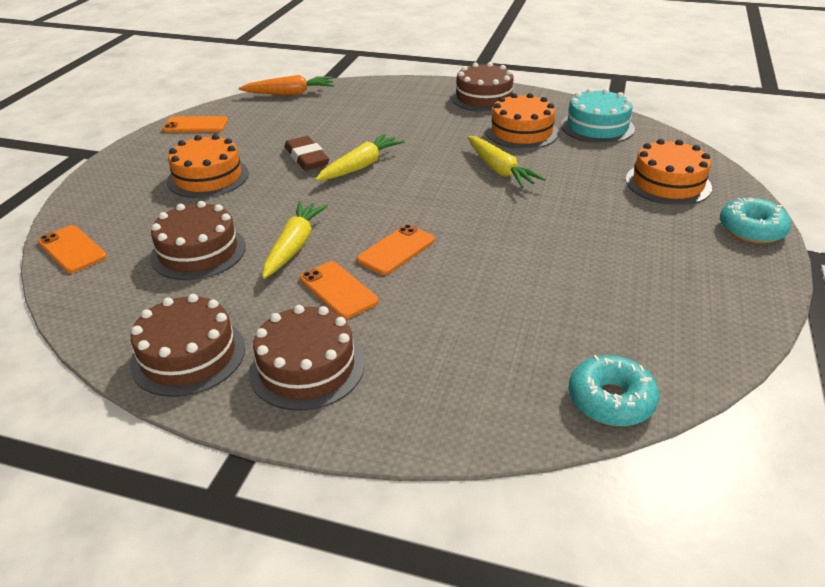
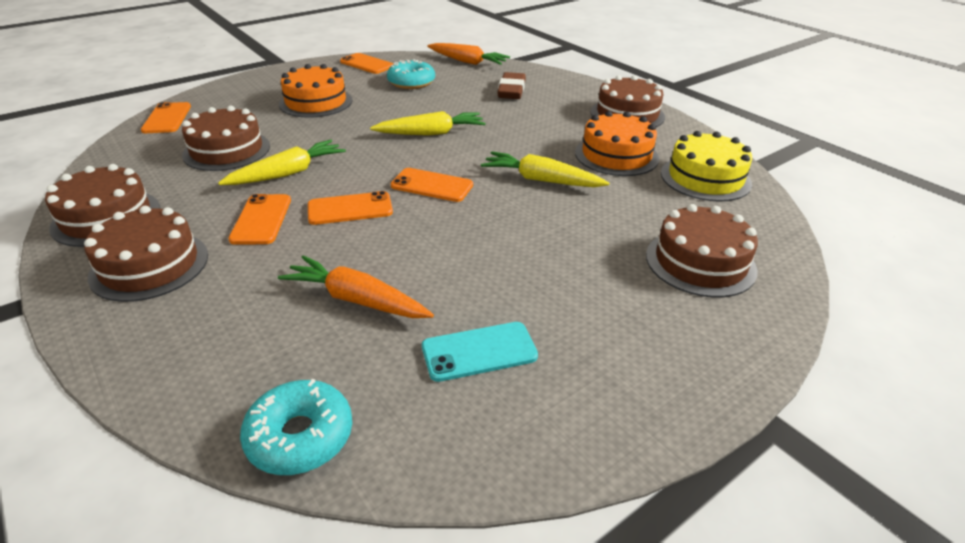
camera: 35 degrees right, 0 degrees up
brown eraser [285,136,329,170] -> brown eraser moved to [497,72,526,99]
yellow carrot [467,136,545,188] -> yellow carrot turned 105 degrees clockwise [481,152,609,187]
turquoise cake [561,88,635,144] -> yellow cake [661,131,752,201]
orange cake [626,139,712,205] -> brown cake [646,204,758,297]
turquoise donut [720,198,791,243] -> turquoise donut moved to [387,59,435,89]
none -> orange carrot [278,255,434,318]
none -> orange phone [391,168,473,202]
none -> turquoise phone [422,322,538,382]

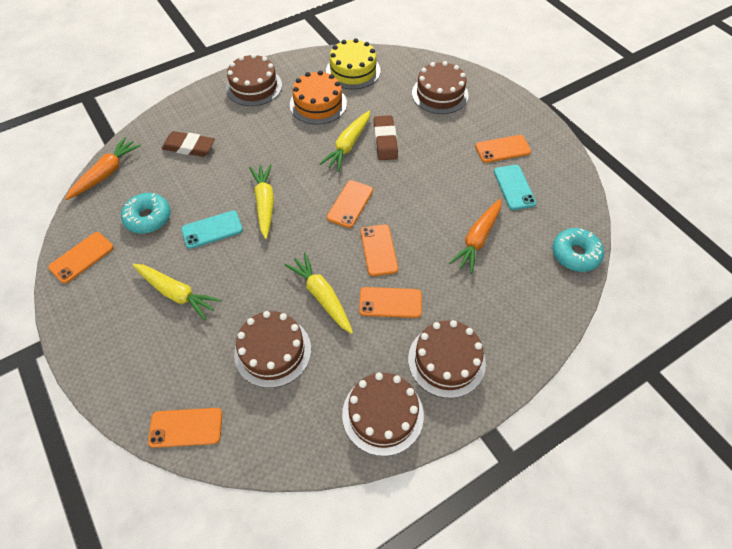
camera: 85 degrees left, 20 degrees up
orange cake [279,64,352,118] -> yellow carrot [133,264,221,320]
none -> turquoise phone [181,210,243,249]
none -> brown eraser [374,115,398,160]
none -> orange phone [475,135,531,163]

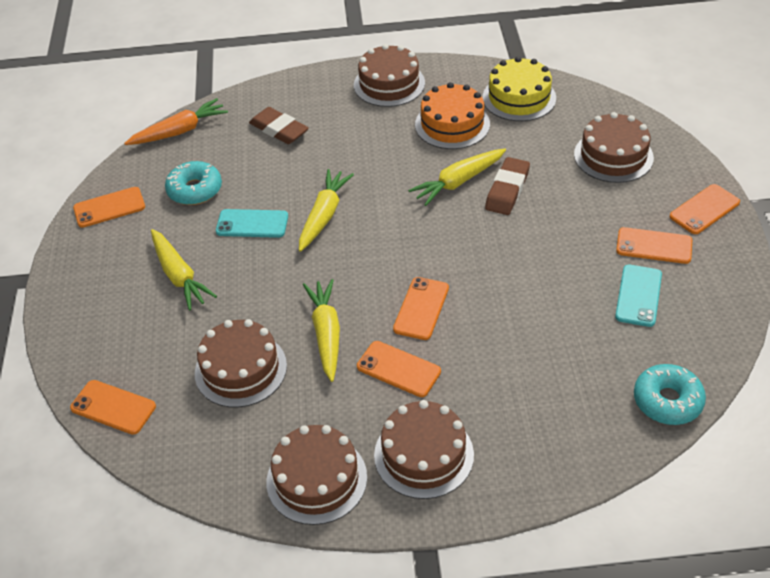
camera: 30 degrees right, 10 degrees down
orange phone [327,180,373,228] -> orange phone moved to [670,184,740,234]
orange carrot [449,199,501,274] -> none

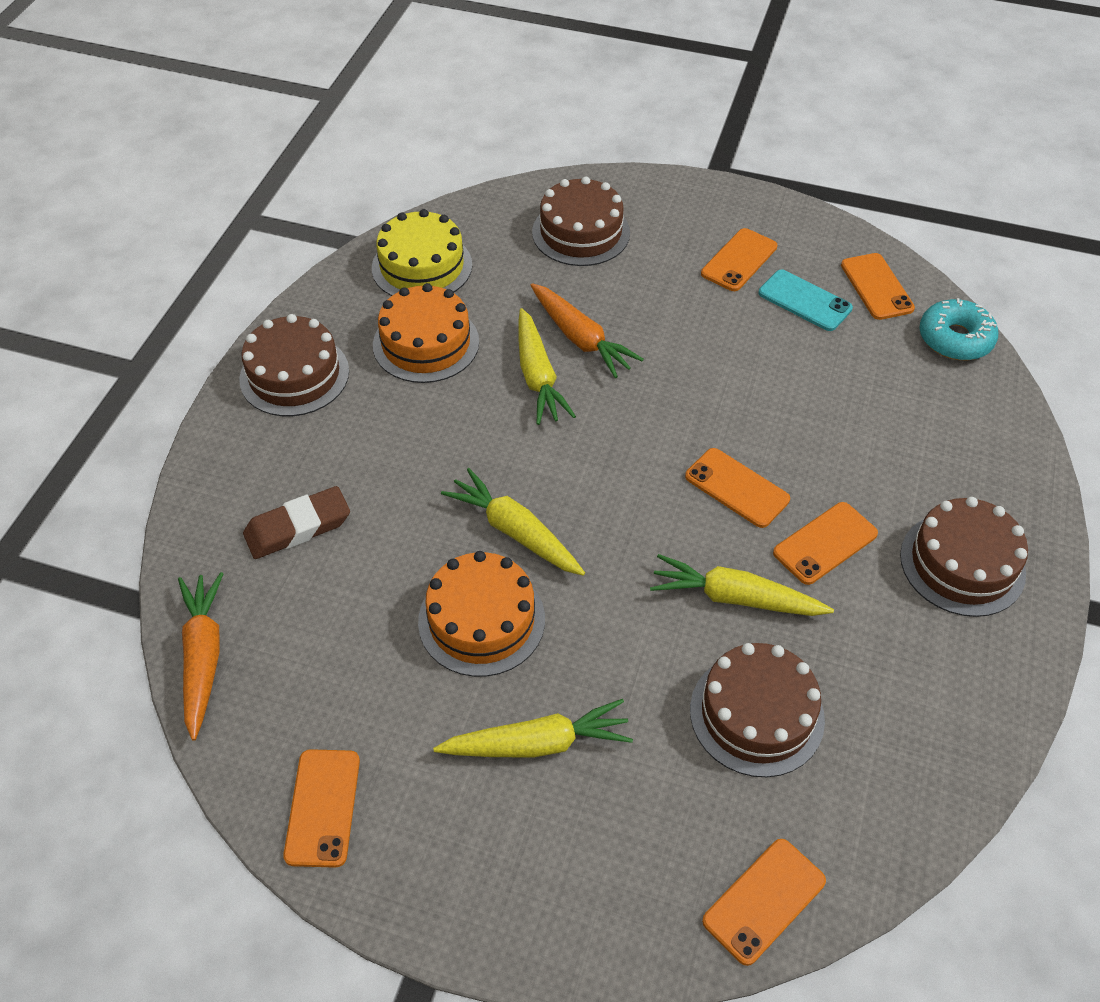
camera: 70 degrees left, 5 degrees up
turquoise donut [165,161,222,205] -> none
turquoise phone [216,209,288,238] -> orange cake [418,551,545,677]
brown cake [266,425,367,525] -> none
brown eraser [485,157,530,215] -> orange carrot [530,283,644,378]
orange phone [670,184,740,234] -> orange phone moved to [841,253,915,320]

